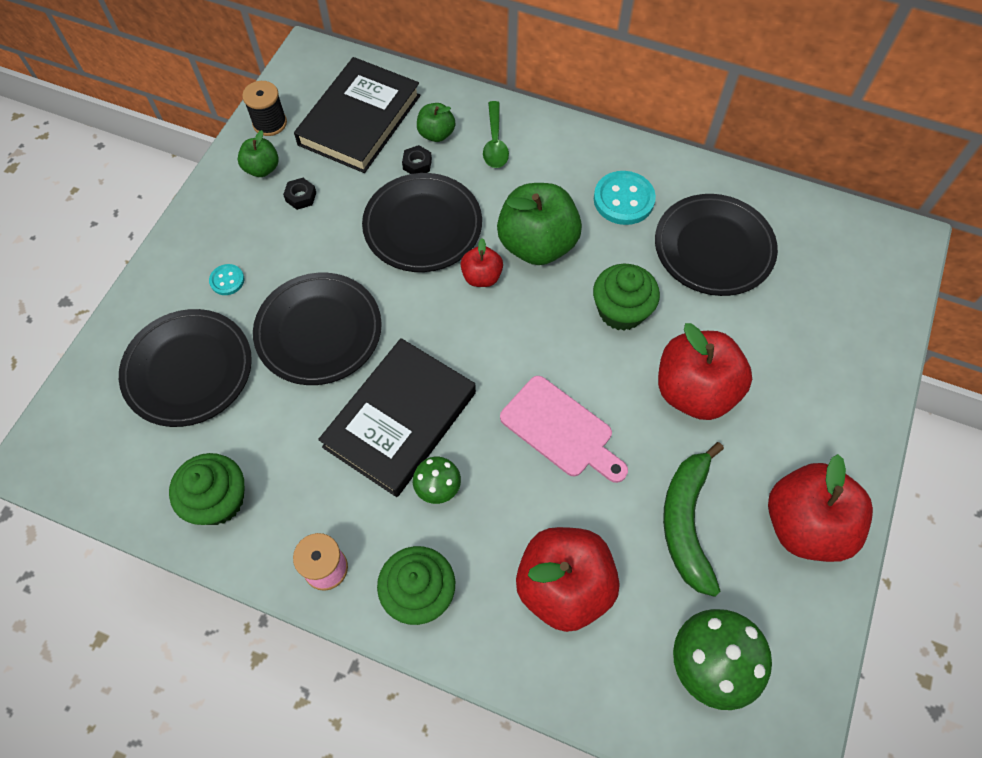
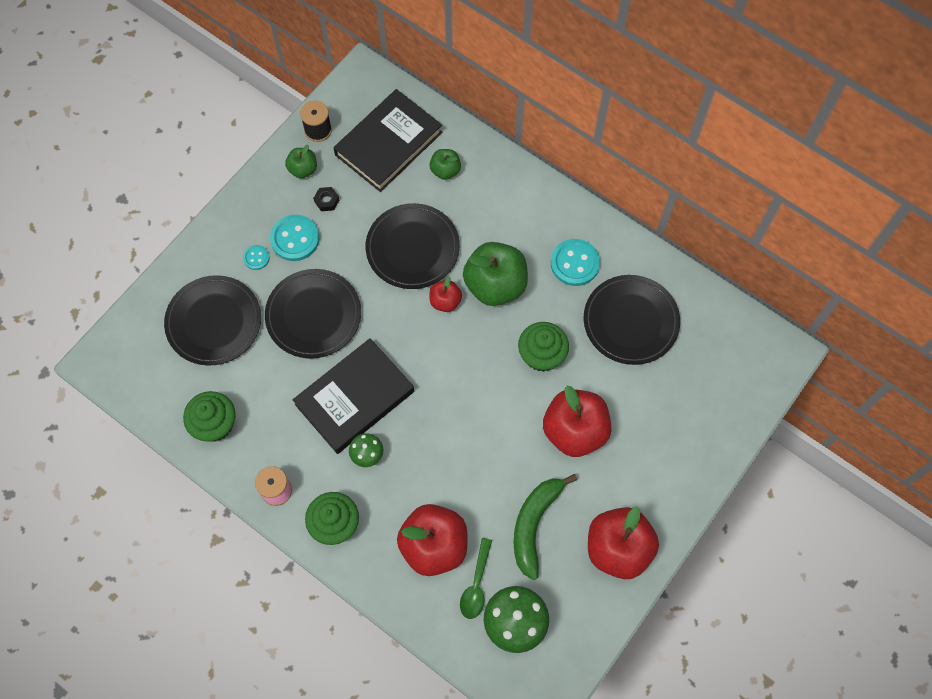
camera: 15 degrees right, 5 degrees up
black nut [402,145,432,174] -> none
green spoon [483,101,509,168] -> green spoon moved to [460,538,492,619]
pink cutting board [500,376,628,483] -> none
none -> turquoise button [270,215,319,261]

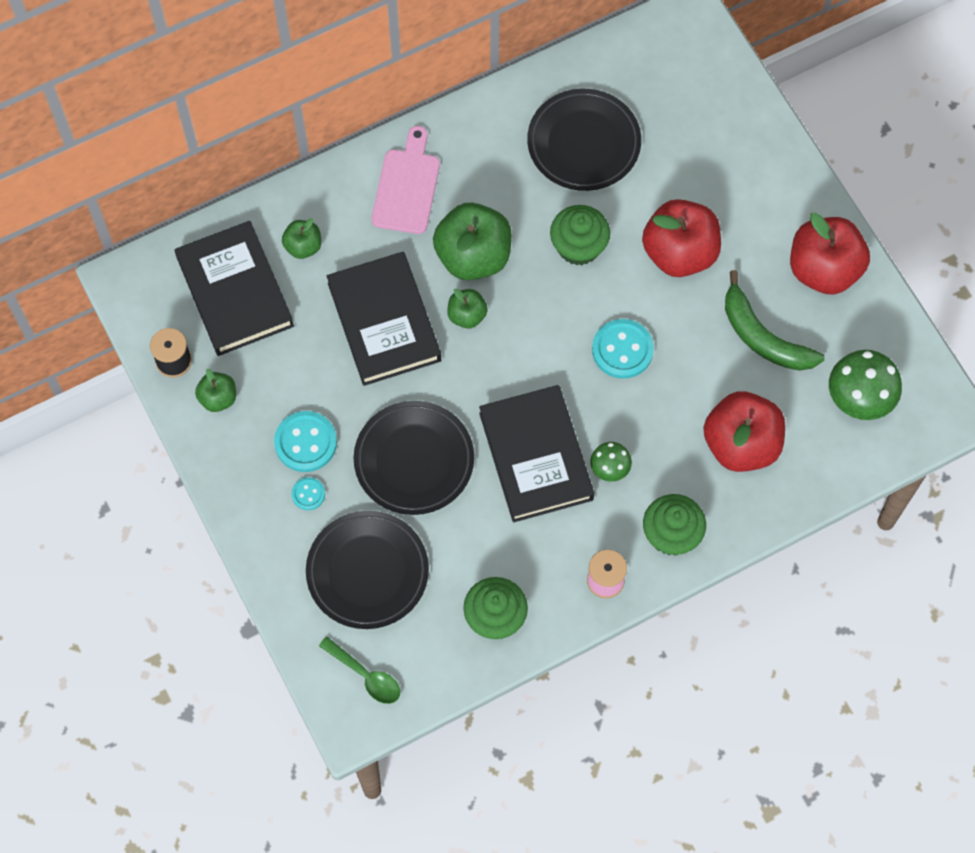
camera: 65 degrees left, 0 degrees up
black nut [313,187,339,211] -> none
black plate [365,203,460,289] -> black book [327,252,441,386]
red apple [429,277,462,312] -> green apple [447,289,488,329]
green spoon [460,538,492,619] -> green spoon moved to [319,637,400,704]
turquoise button [551,239,600,286] -> turquoise button moved to [592,319,654,379]
none -> pink cutting board [372,126,440,234]

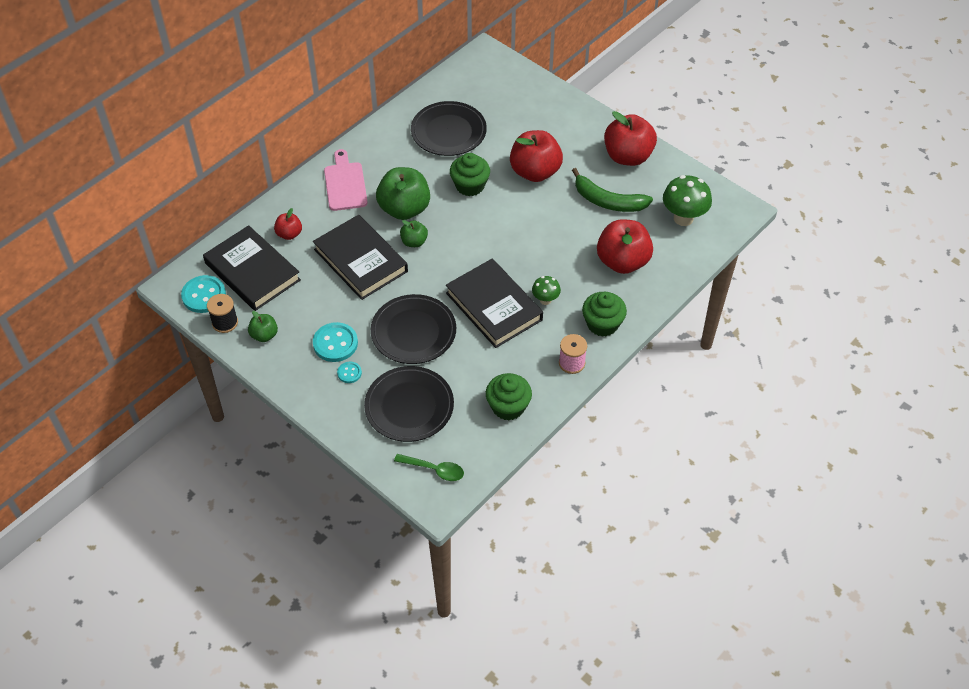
camera: 20 degrees left, 15 degrees down
green apple [282,218,321,259] -> red apple [274,208,302,240]
turquoise button [592,319,654,379] -> turquoise button moved to [181,275,226,313]

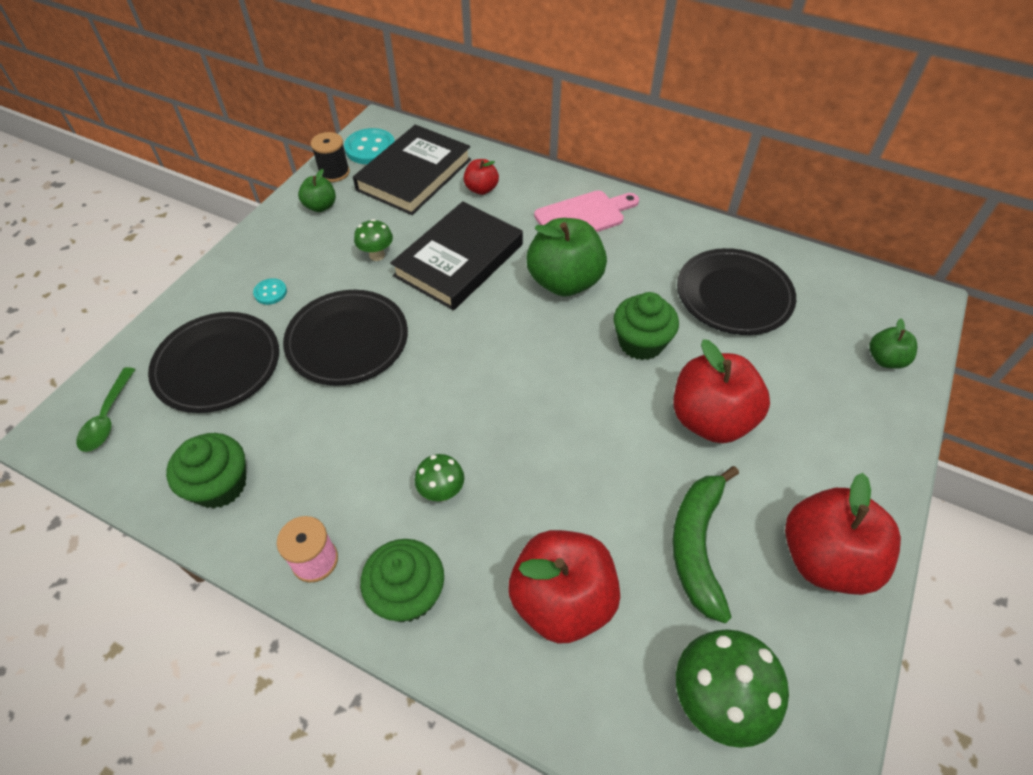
camera: 75 degrees right, 0 degrees up
turquoise button [313,322,358,362] -> none
green apple [400,220,428,247] -> green apple moved to [869,318,917,369]
black book [446,259,543,348] -> none
none -> green mushroom [354,219,393,261]

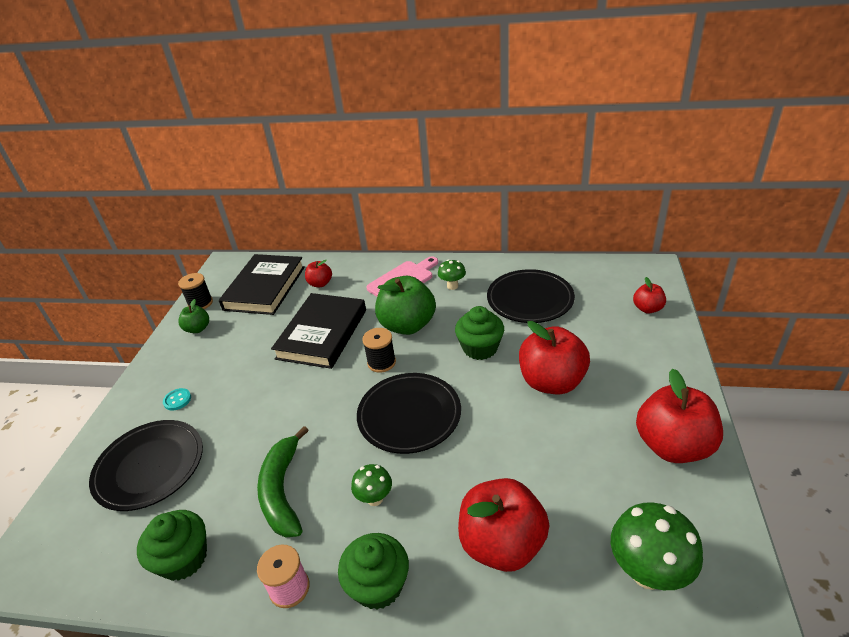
camera: 15 degrees left, 15 degrees down
green spoon [76,367,136,452] -> none
black plate [283,290,408,386] -> black plate moved to [357,373,461,454]
turquoise button [344,128,395,164] -> none
green mushroom [354,219,393,261] -> green mushroom moved to [438,259,466,290]
green banana [672,466,739,624] -> green banana moved to [257,426,309,538]
green apple [869,318,917,369] -> red apple [633,277,666,314]
none -> black spool [362,328,396,373]

